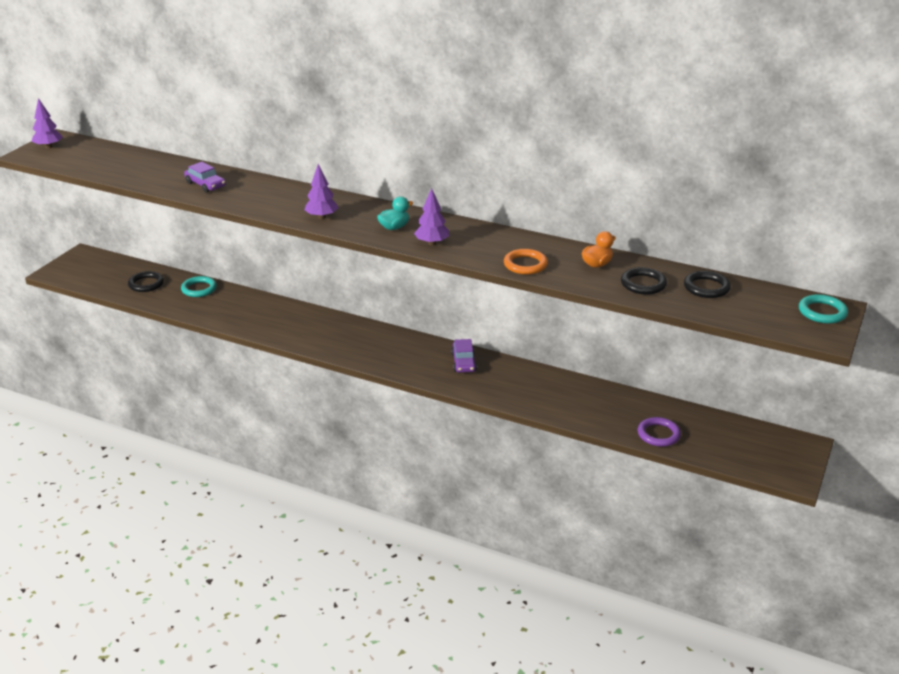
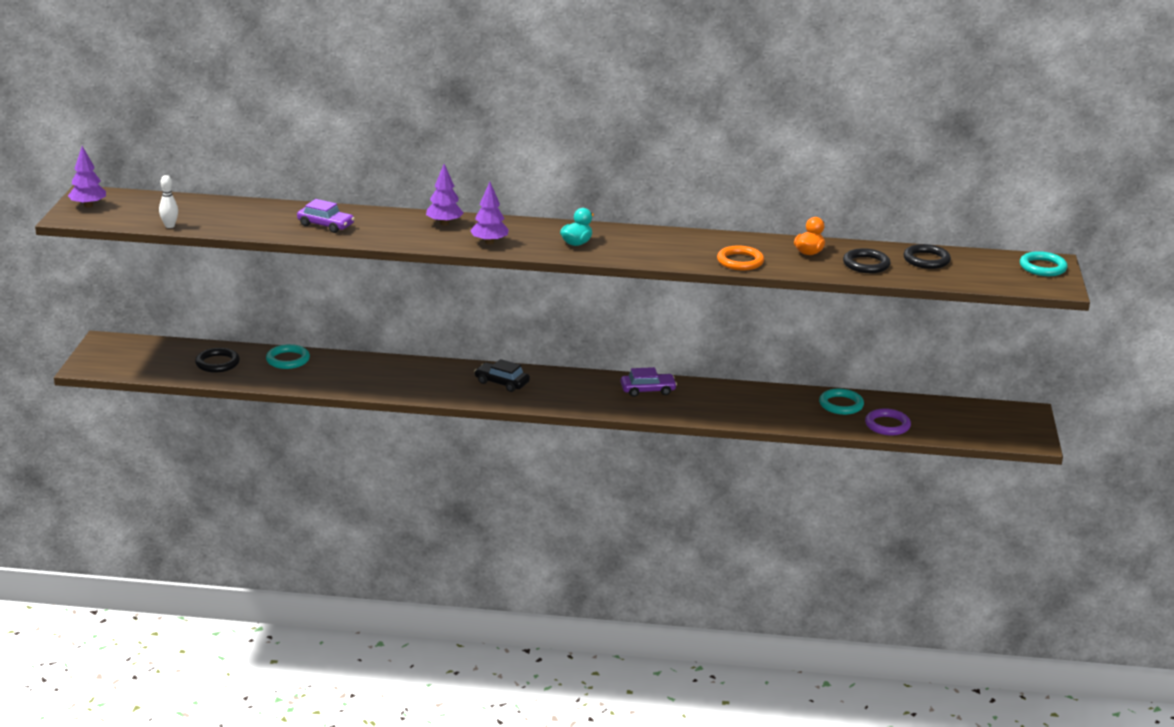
camera: 20 degrees left, 5 degrees down
purple tree [414,188,449,245] -> purple tree moved to [426,164,463,225]
purple car [451,339,477,373] -> purple car turned 75 degrees counterclockwise [621,367,677,397]
none -> white bowling pin [159,175,178,228]
none -> black car [474,359,530,392]
none -> turquoise ring [819,389,864,415]

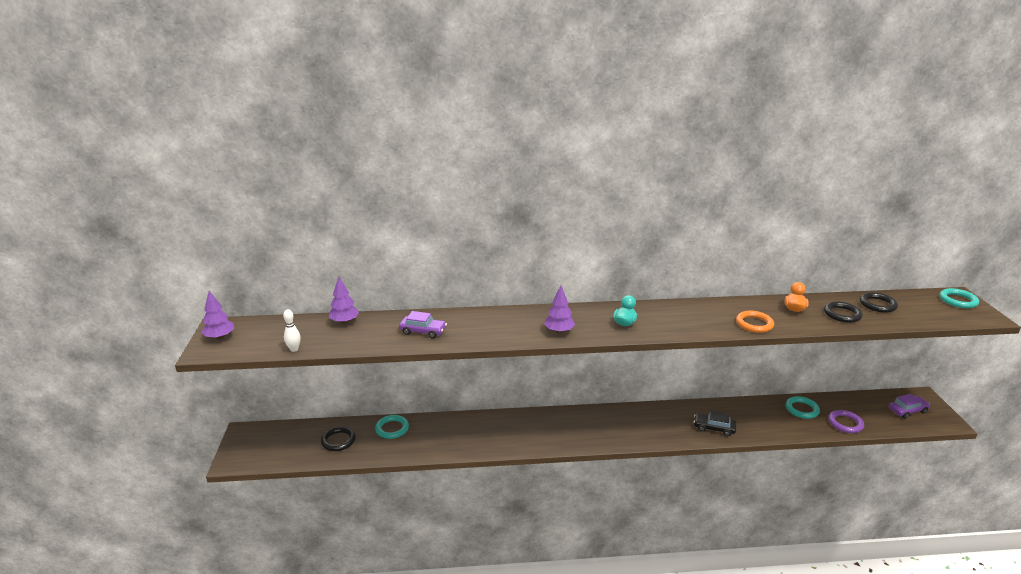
camera: 10 degrees left, 0 degrees up
purple tree [426,164,463,225] -> purple tree moved to [329,277,359,324]
black car [474,359,530,392] -> black car moved to [693,411,736,436]
purple car [621,367,677,397] -> purple car moved to [889,394,930,418]

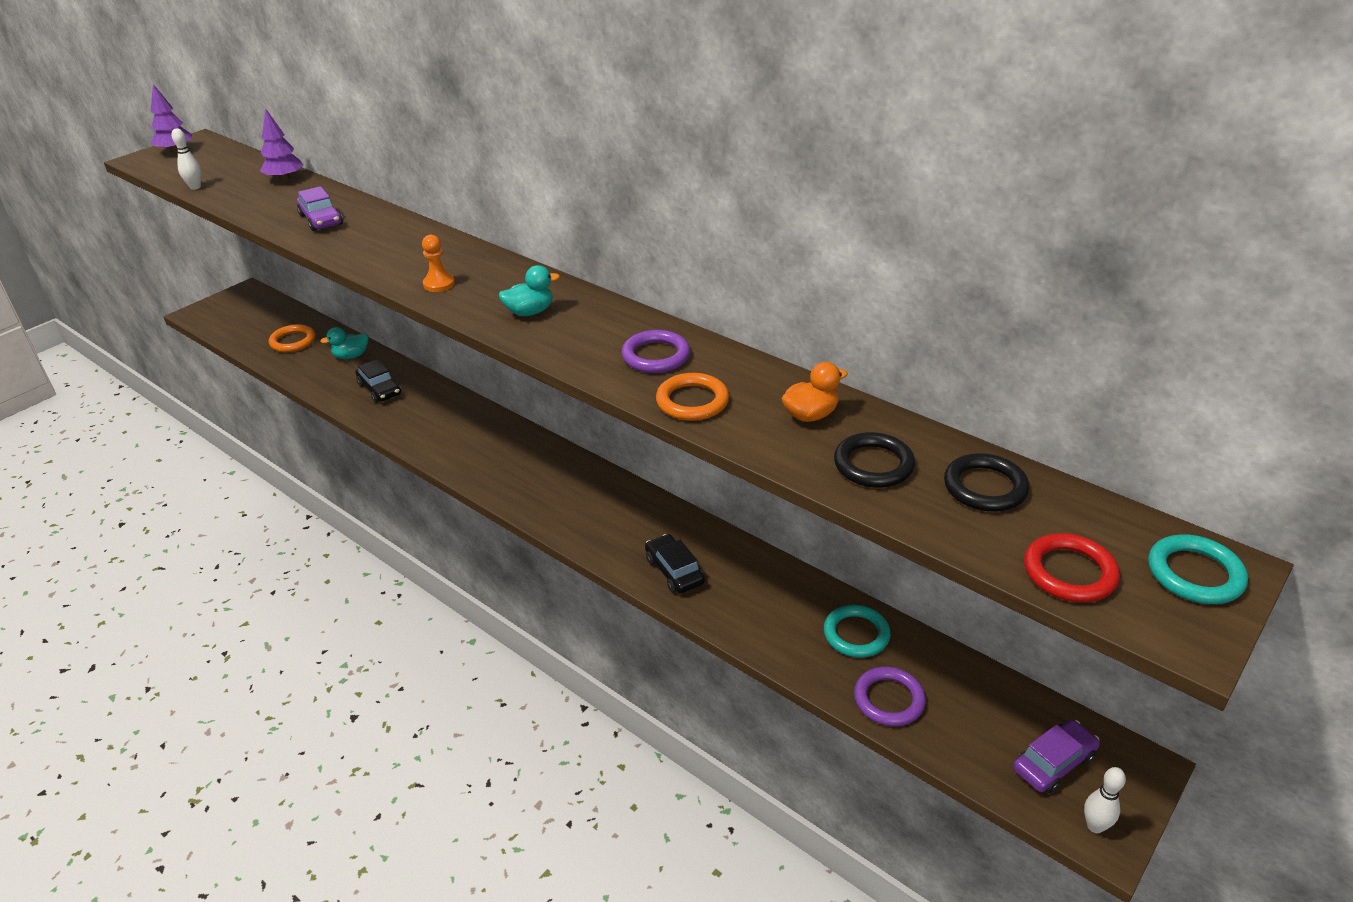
camera: 45 degrees right, 10 degrees up
black ring [321,426,356,451] -> orange ring [269,324,316,352]
turquoise ring [375,415,409,439] -> turquoise duck [320,327,369,359]
purple tree [544,286,575,333] -> orange pawn [422,235,455,292]
purple car [889,394,930,418] -> purple car turned 60 degrees counterclockwise [1013,719,1100,793]
none -> black car [356,359,401,403]
none -> purple ring [621,330,690,373]
none -> red ring [1024,533,1120,602]
none -> white bowling pin [1084,767,1126,833]

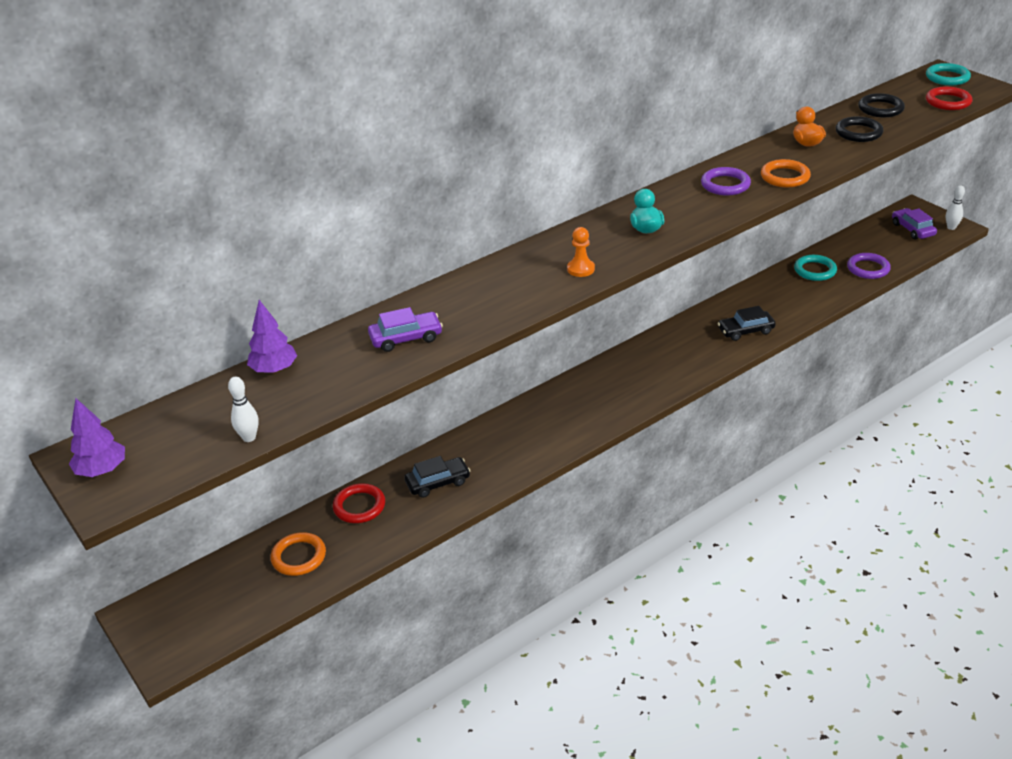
camera: 75 degrees left, 0 degrees up
turquoise duck [320,327,369,359] -> red ring [333,483,385,523]

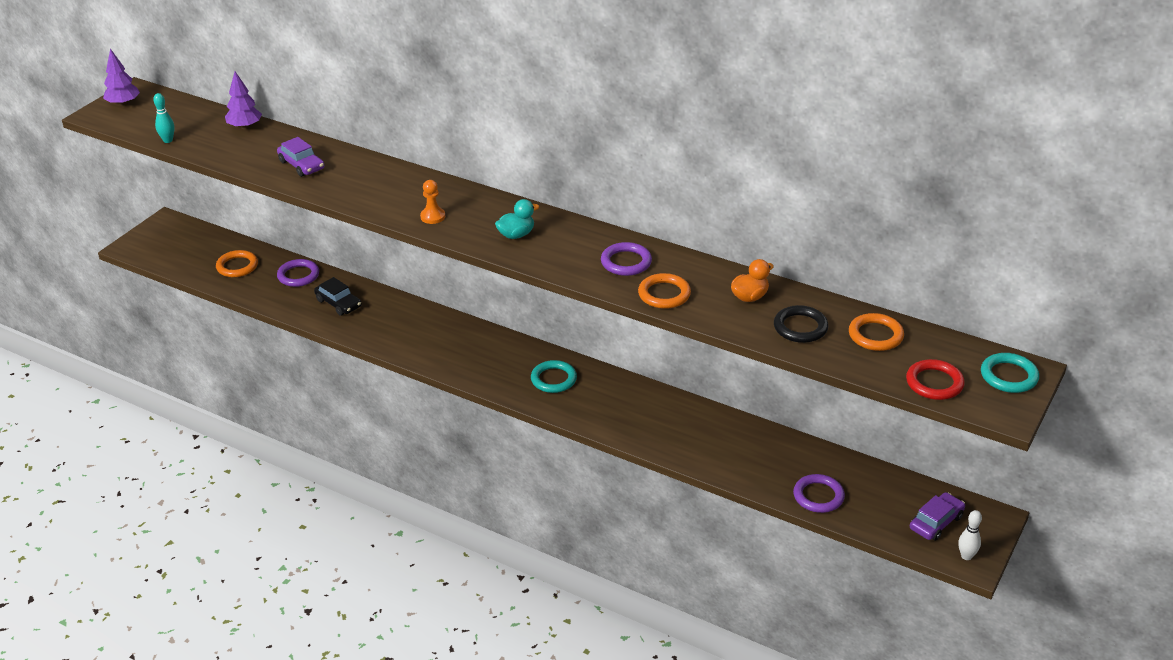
camera: 65 degrees right, 0 degrees up
white bowling pin [228,376,259,442] -> turquoise bowling pin [153,93,175,143]
red ring [333,483,385,523] -> purple ring [277,259,319,287]
black car [717,306,776,341] -> none
turquoise ring [794,255,837,281] -> turquoise ring moved to [531,360,577,393]
black ring [858,93,905,117] -> orange ring [849,313,904,351]

